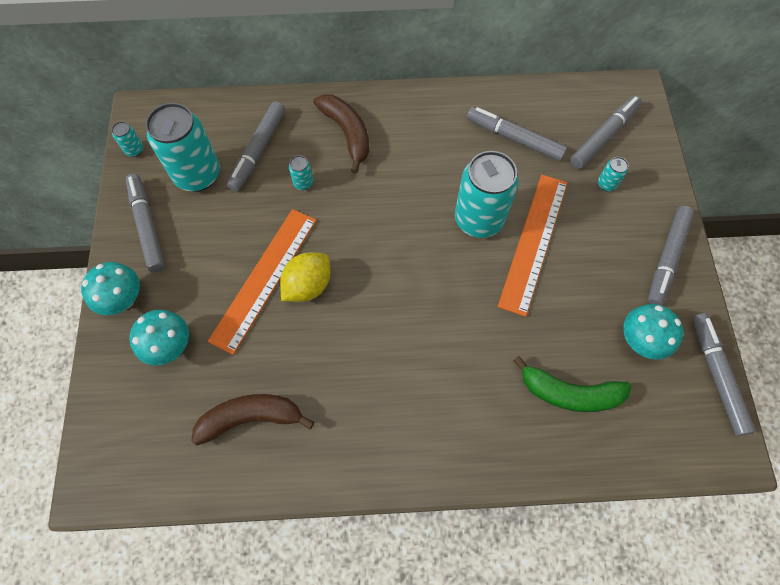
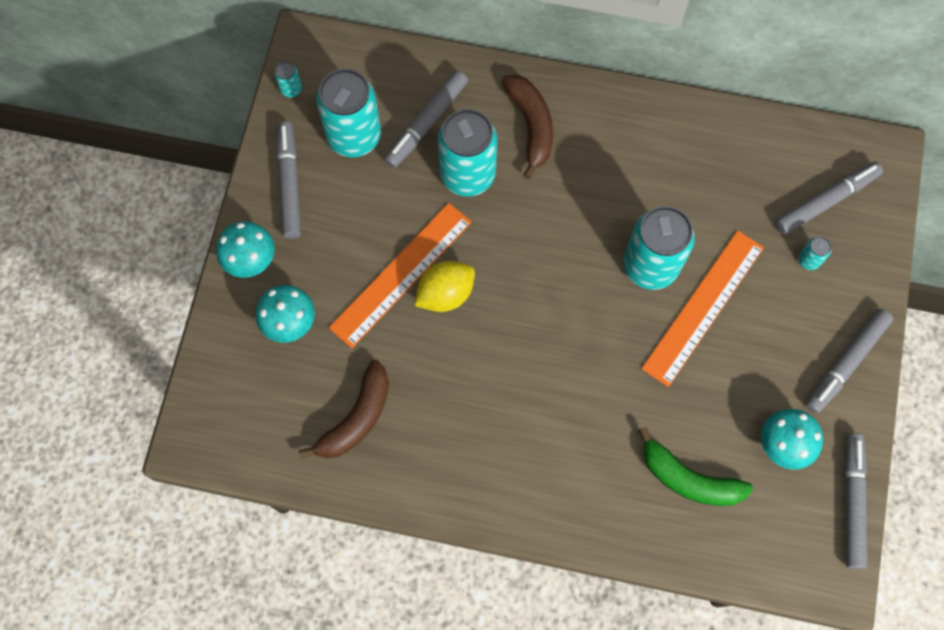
camera: 15 degrees right, 5 degrees up
brown banana [191,394,314,445] -> brown banana turned 120 degrees clockwise [299,360,389,459]
turquoise can [289,156,313,190] -> turquoise can [438,109,498,197], size x2.40
grey marker [467,107,567,161] -> none

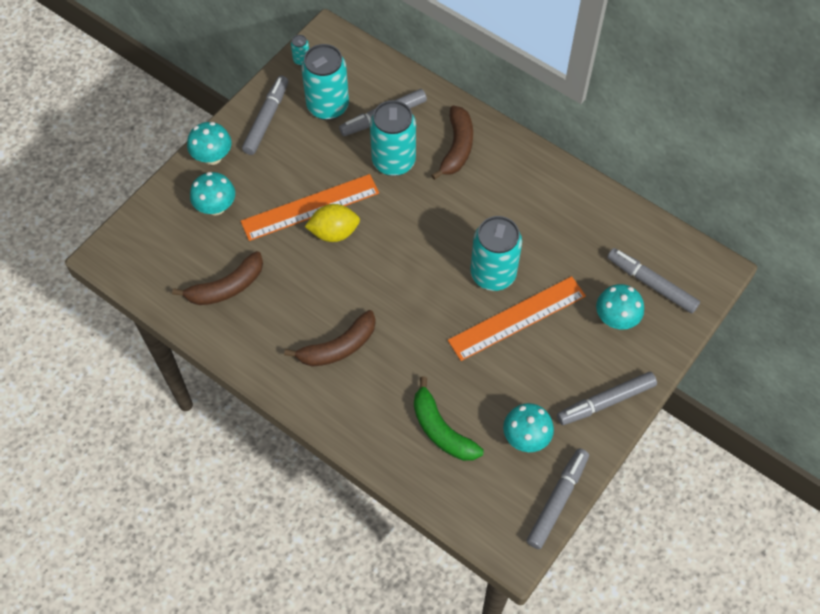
camera: 25 degrees right, 10 degrees down
grey marker [775,162,883,235] -> grey marker turned 135 degrees counterclockwise [607,248,700,313]
turquoise can [798,236,831,270] -> turquoise mushroom [596,284,644,330]
none -> brown banana [284,310,376,367]

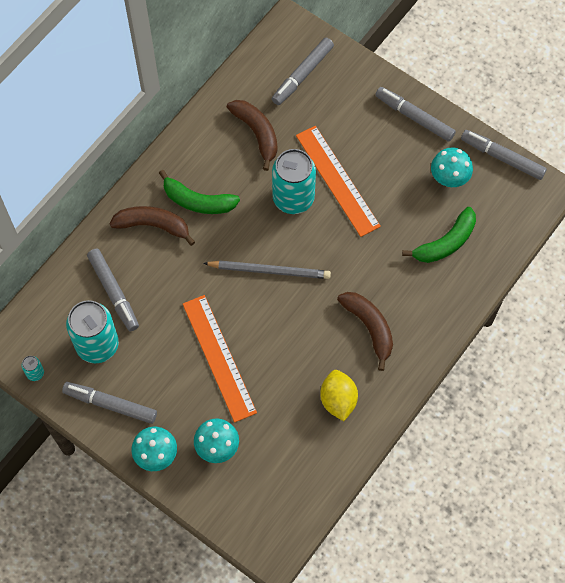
camera: 90 degrees left, 5 degrees up
brown banana [172,251,263,305] -> brown banana moved to [227,100,278,171]
yellow lemon [305,204,360,242] -> yellow lemon moved to [320,370,358,421]
turquoise can [370,100,416,176] -> none
grey marker [557,372,657,425] -> grey marker turned 150 degrees clockwise [375,87,456,142]
turquoise mushroom [596,284,644,330] -> none
none -> green banana [159,170,240,214]
none -> grey pencil [203,260,331,279]

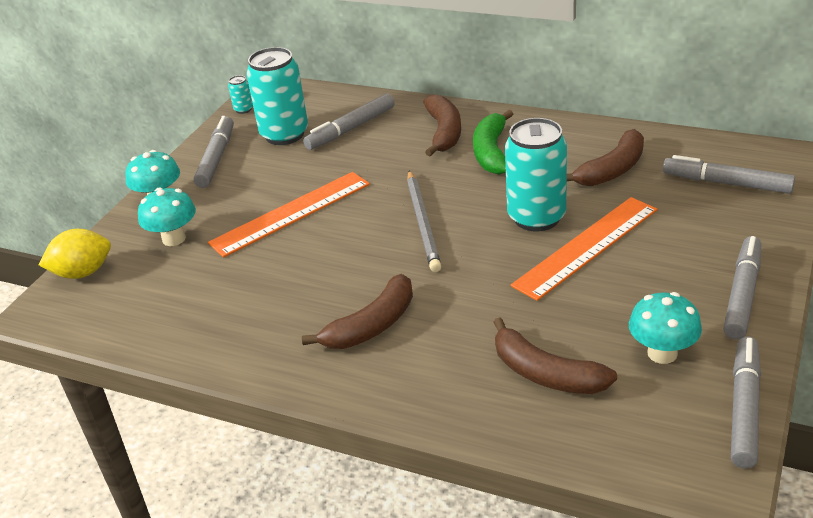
camera: 80 degrees right, 30 degrees down
yellow lemon [320,370,358,421] -> yellow lemon moved to [39,229,111,279]
green banana [402,207,476,263] -> brown banana [493,317,617,394]

